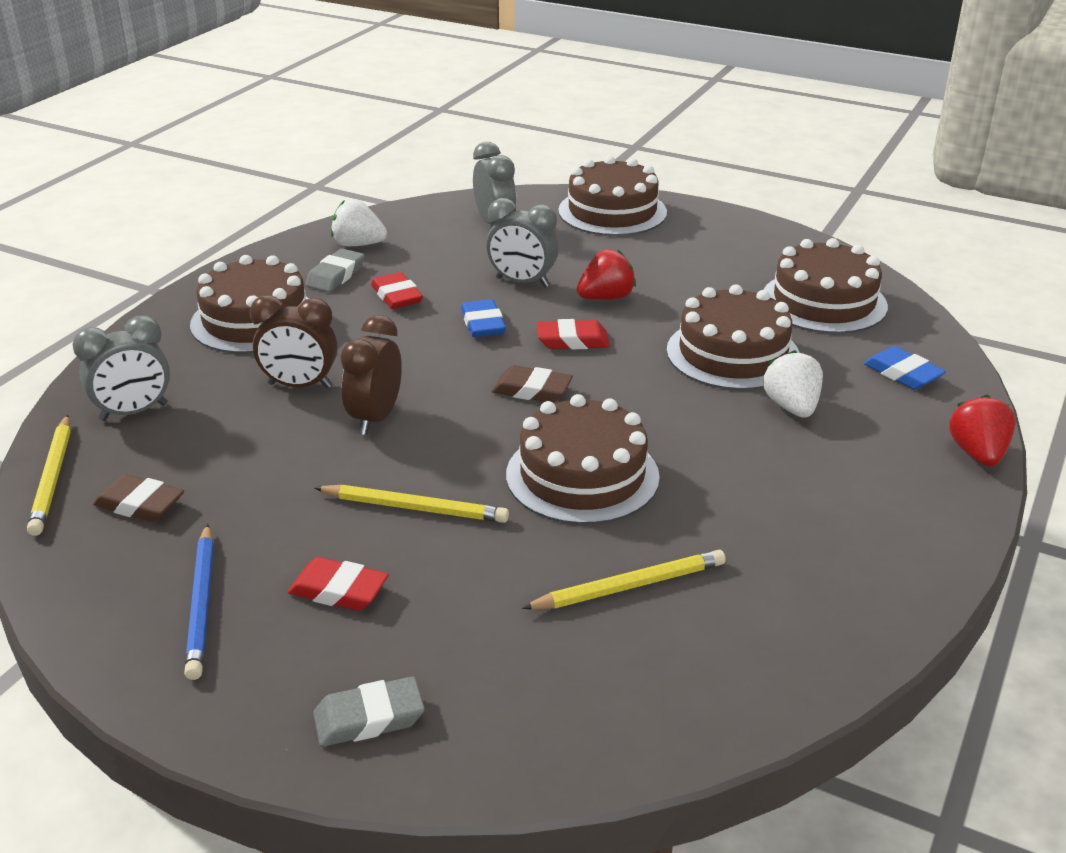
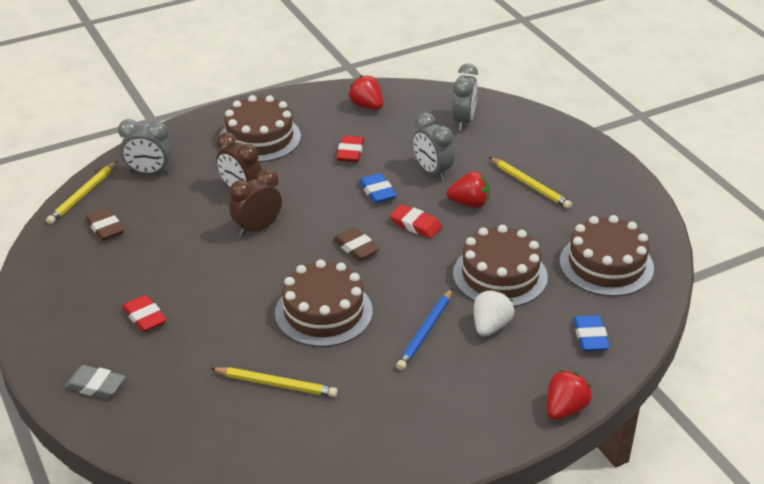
camera: 35 degrees right, 5 degrees up
blue pencil [184,524,214,680] -> blue pencil moved to [396,289,452,370]
grey eraser [306,249,365,292] -> none
yellow pencil [314,485,509,523] -> yellow pencil moved to [489,157,572,209]
white strawberry [331,199,387,246] -> red strawberry [348,75,383,110]
blue eraser [461,299,506,337] -> blue eraser turned 45 degrees counterclockwise [359,173,397,203]
brown cake [558,156,667,236] -> none

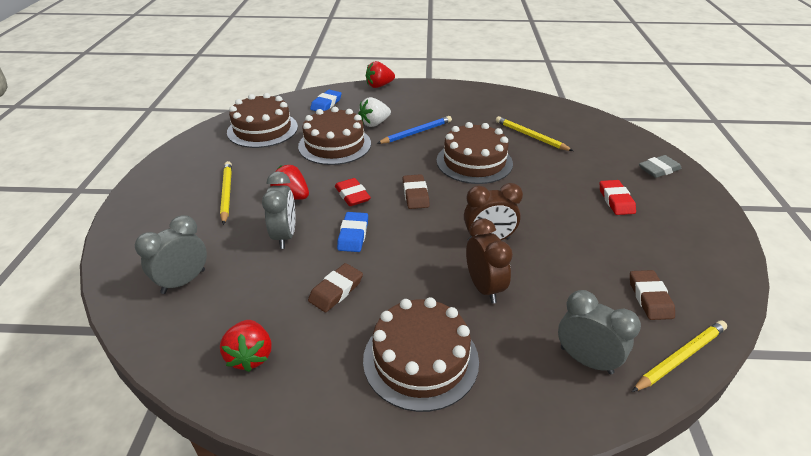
camera: 150 degrees left, 0 degrees up
grey eraser [65,365,126,399] -> grey eraser turned 75 degrees counterclockwise [639,155,682,178]
red eraser [336,135,364,162] -> brown eraser [308,263,363,312]

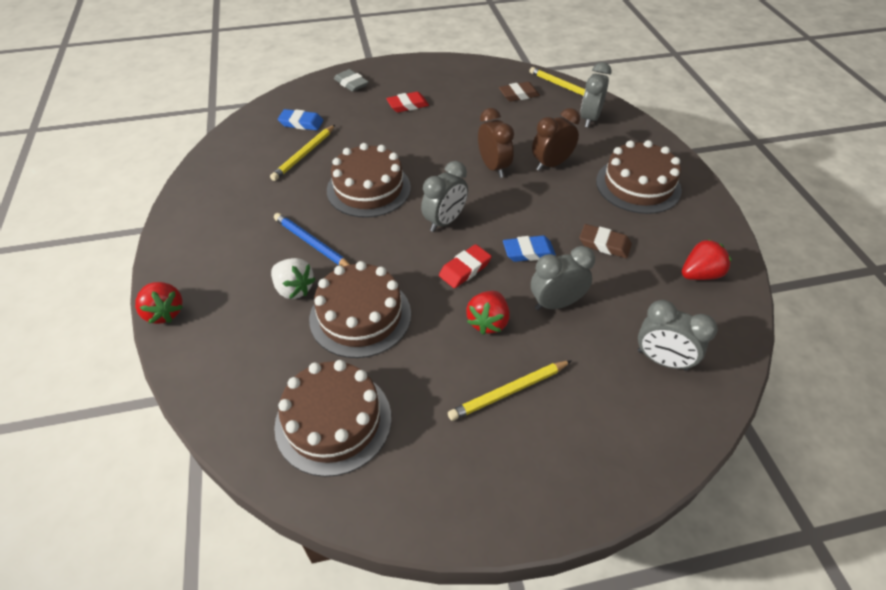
camera: 105 degrees left, 10 degrees up
blue eraser [310,90,342,111] -> blue eraser moved to [278,109,323,130]
brown eraser [403,174,430,209] -> grey clock [421,161,468,232]

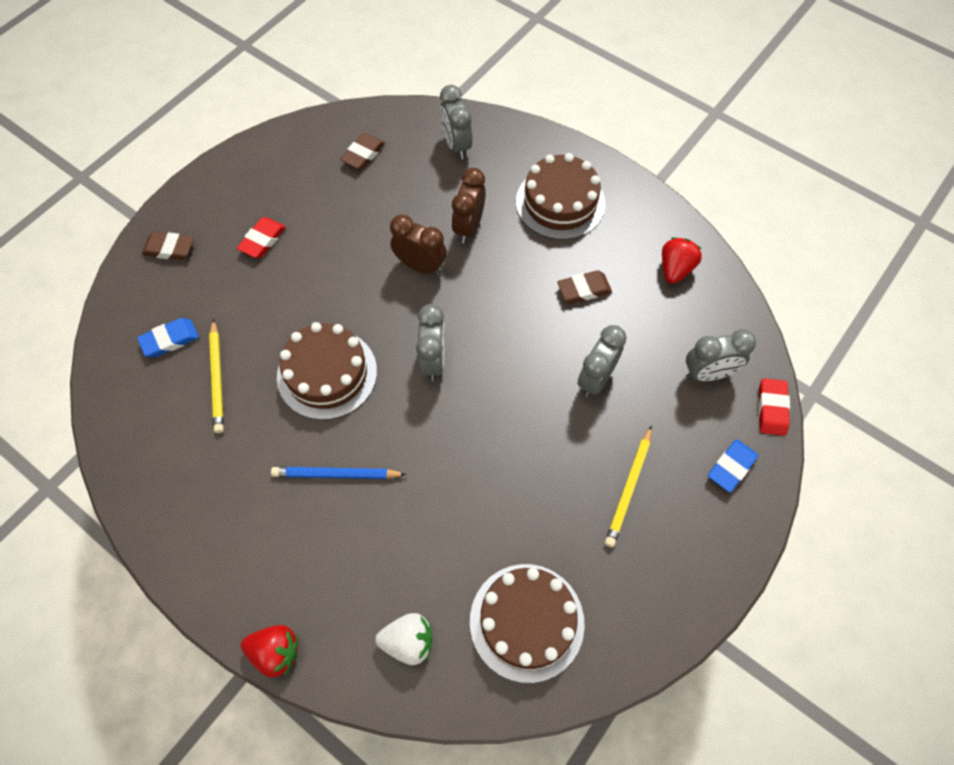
camera: 40 degrees left, 15 degrees up
white strawberry [271,258,316,299] -> white strawberry moved to [375,613,433,665]
brown cake [309,261,411,358] -> none
grey eraser [334,69,369,92] -> brown eraser [142,232,194,260]
red eraser [439,244,492,288] -> red eraser moved to [758,378,790,436]
red strawberry [466,291,509,335] -> none
blue eraser [503,236,556,262] -> blue eraser moved to [708,439,758,493]
yellow pencil [529,67,606,102] -> none

